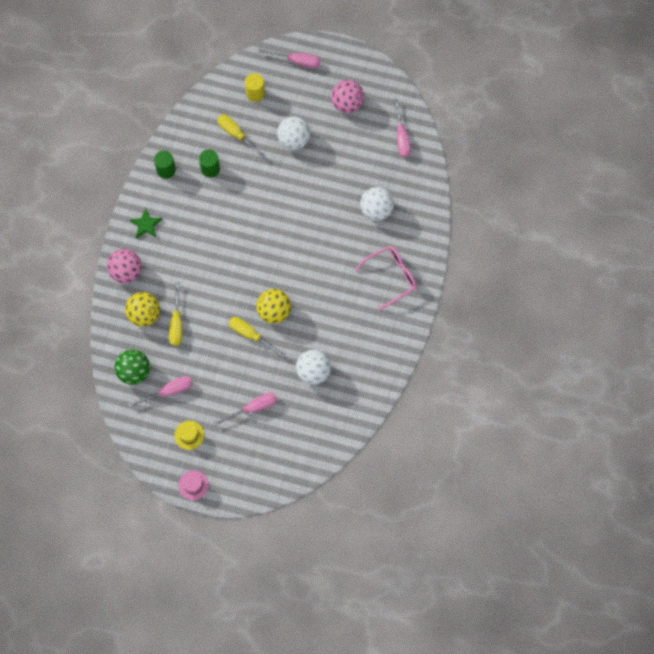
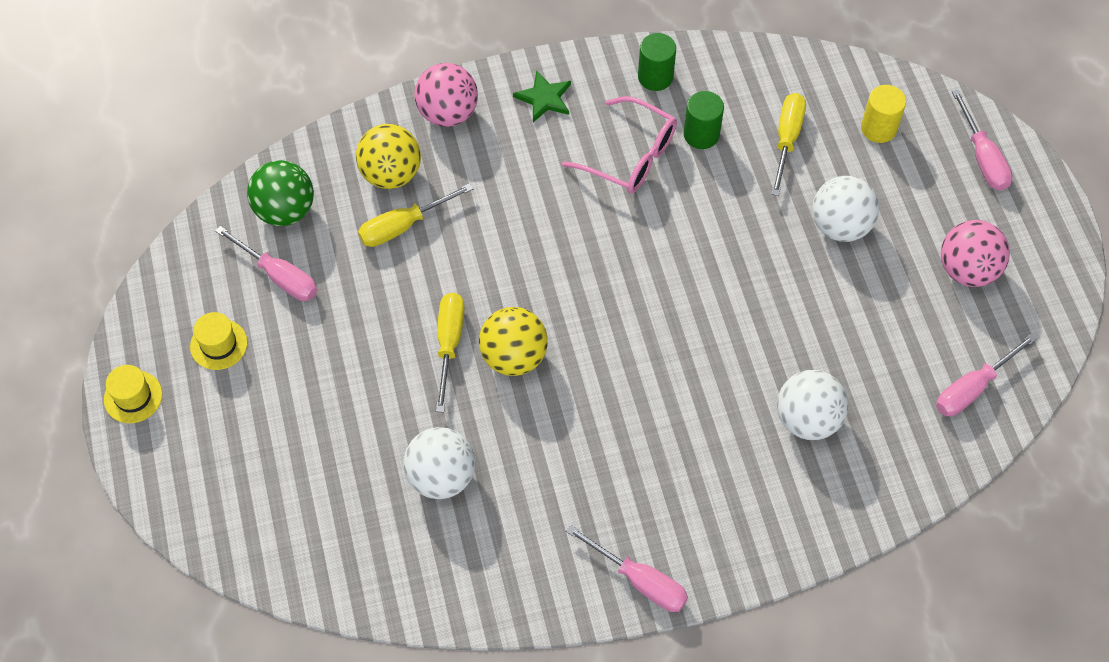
camera: 60 degrees right, 10 degrees down
pink hat [178,470,209,500] -> yellow hat [104,365,162,423]
pink screwdriver [214,392,277,426] -> pink screwdriver moved to [566,525,688,612]
pink glasses [355,246,417,310] -> pink glasses moved to [562,96,677,194]

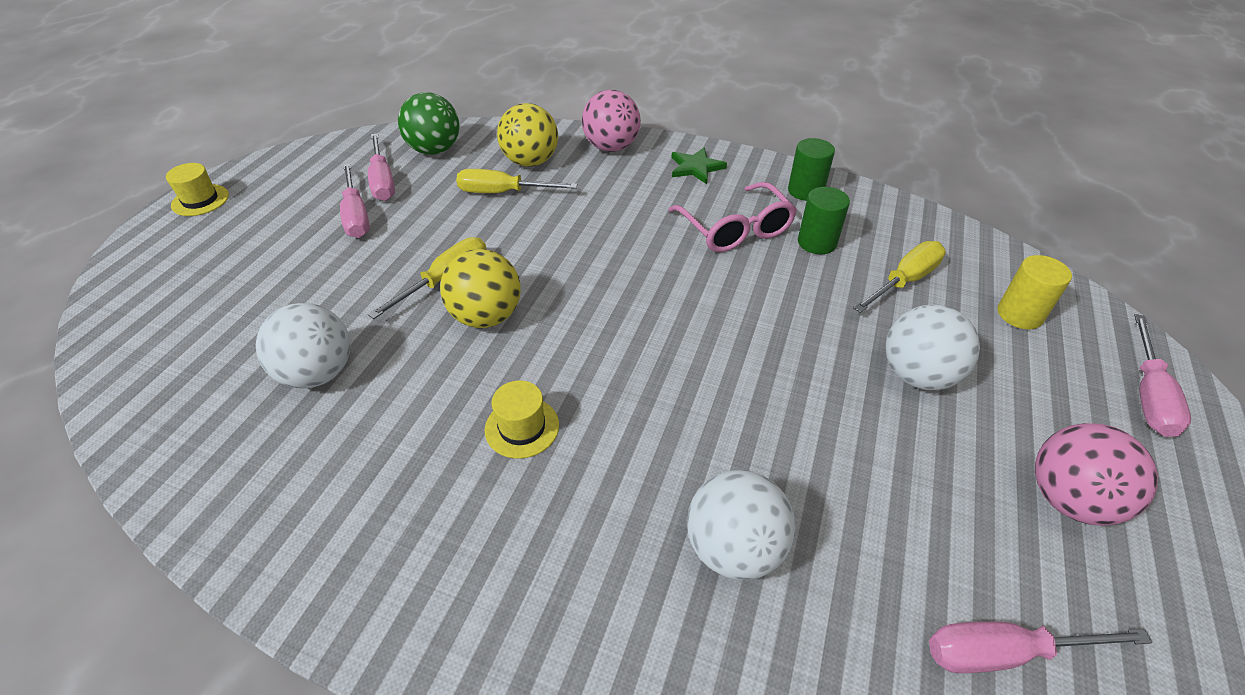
camera: 35 degrees right, 15 degrees down
yellow hat [190,312,248,370] -> yellow hat moved to [485,381,559,459]
pink screwdriver [566,525,688,612] -> pink screwdriver moved to [340,163,370,238]

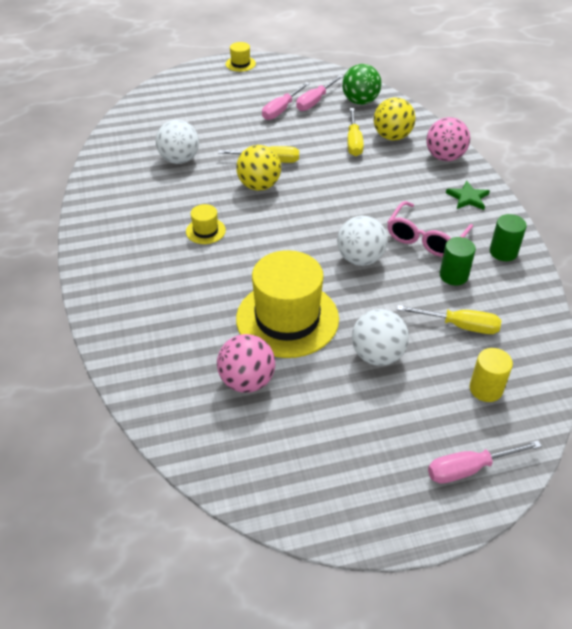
camera: 55 degrees right, 0 degrees up
yellow screwdriver [456,169,578,193] -> yellow screwdriver turned 150 degrees counterclockwise [347,108,364,156]
white ball [687,470,796,580] -> white ball moved to [337,216,387,266]
pink screwdriver [929,622,1153,673] -> none
pink ball [1035,423,1158,526] -> pink ball moved to [217,334,275,393]
none -> yellow hat [236,250,339,358]

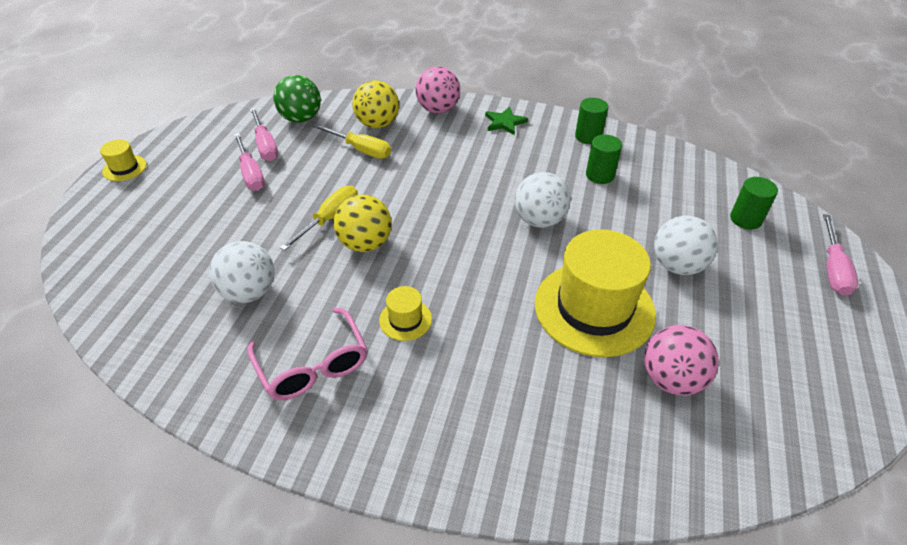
camera: 60 degrees left, 0 degrees up
pink glasses [387,201,473,257] -> pink glasses moved to [247,308,367,400]
yellow screwdriver [397,305,501,334] -> none
yellow cylinder [470,348,513,402] -> green cylinder [730,177,778,229]

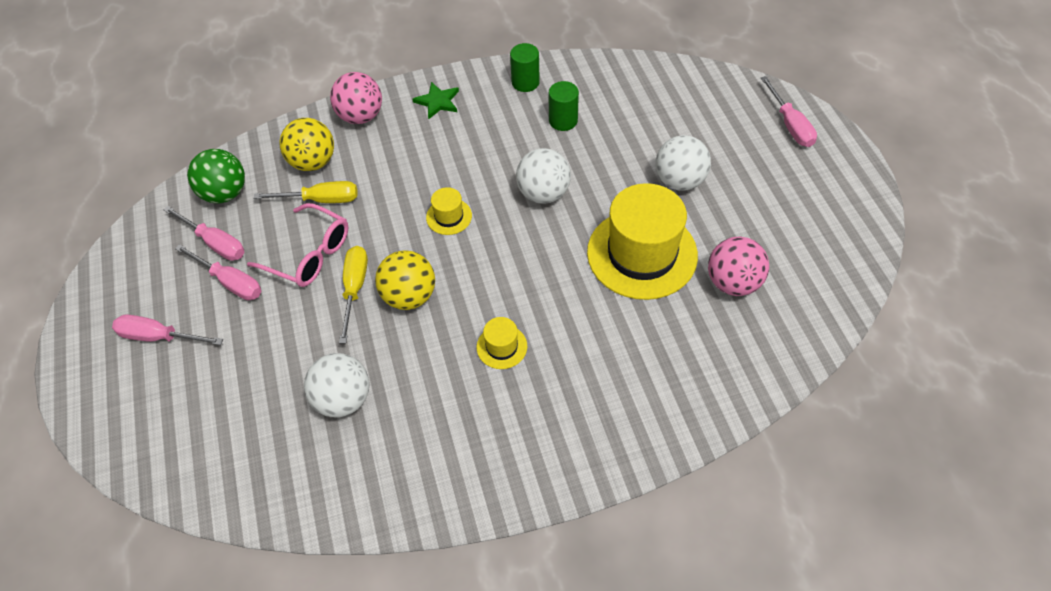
camera: 30 degrees left, 10 degrees up
yellow hat [100,140,147,181] -> yellow hat moved to [426,187,472,235]
pink glasses [247,308,367,400] -> pink glasses moved to [247,203,348,287]
green cylinder [730,177,778,229] -> none
none -> pink screwdriver [112,314,223,345]

